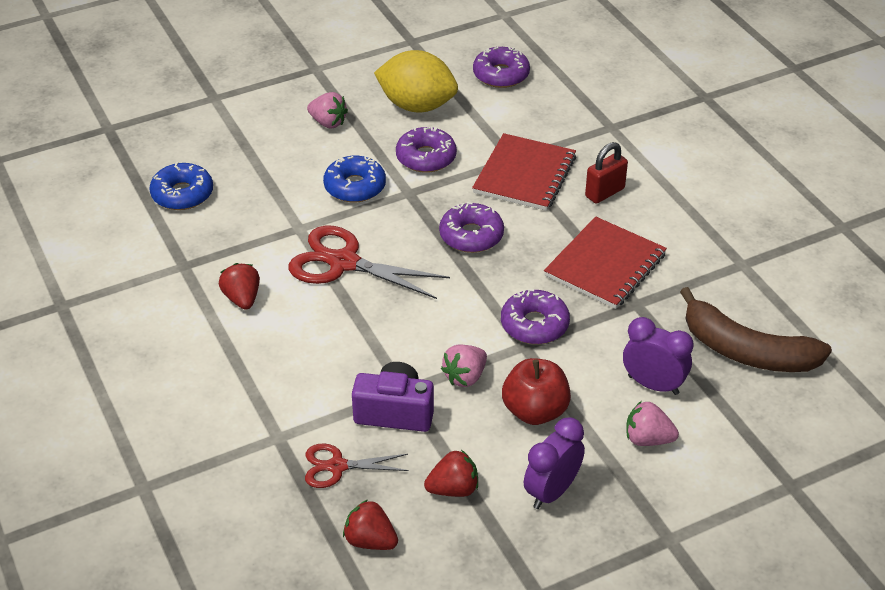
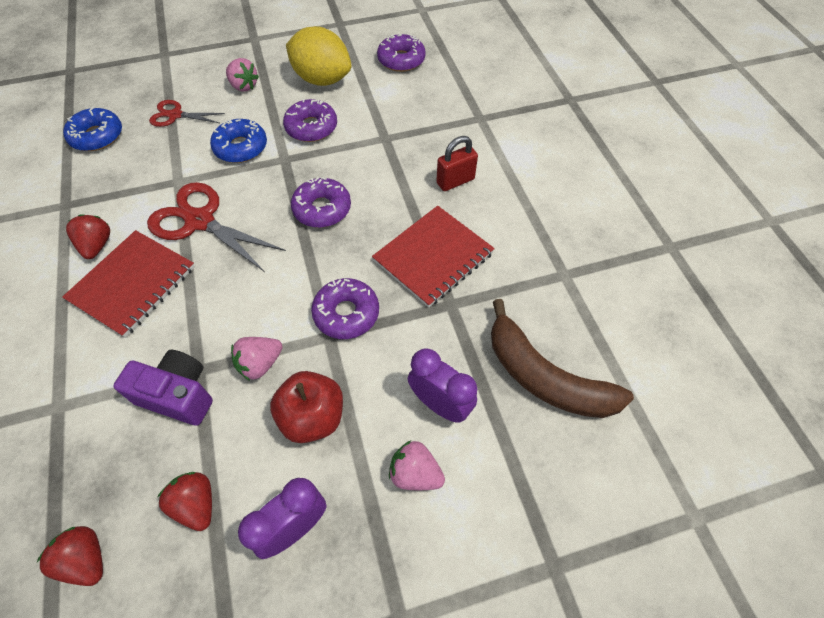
camera: 10 degrees right, 15 degrees up
red scissors [305,443,409,488] -> red scissors moved to [149,100,225,127]
red strawberry [424,450,478,497] -> red strawberry turned 120 degrees counterclockwise [158,472,212,531]
red notebook [472,133,576,211] -> red notebook moved to [62,230,195,338]

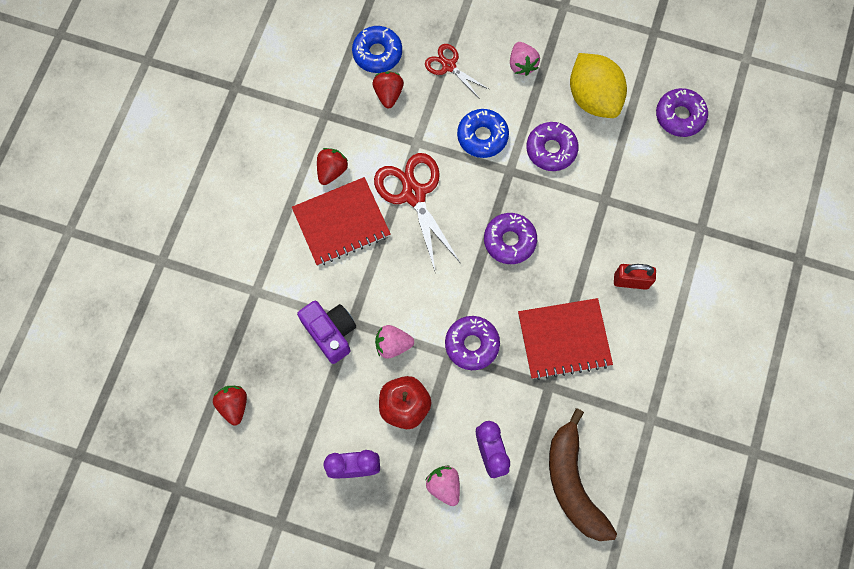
camera: 35 degrees right, 15 degrees up
red strawberry [158,472,212,531] -> red strawberry moved to [373,71,404,108]

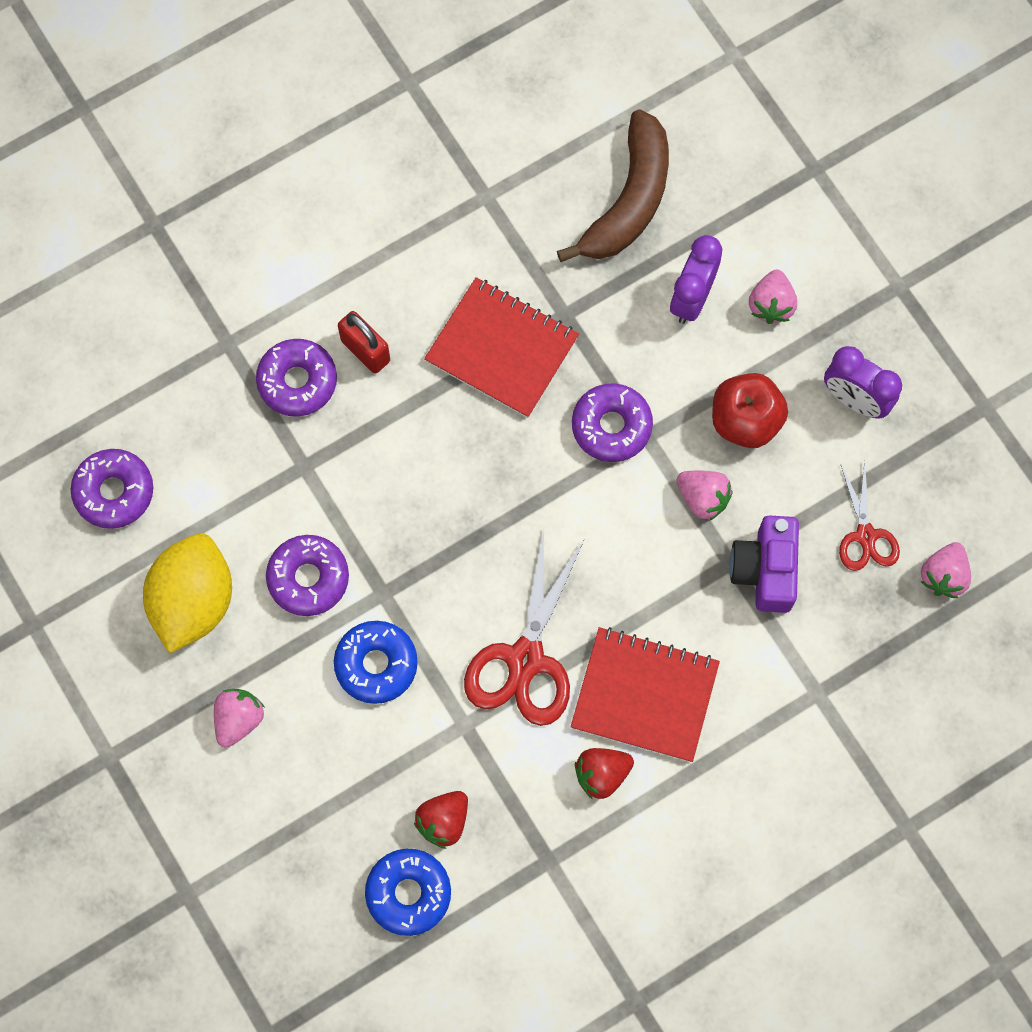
camera: 140 degrees left, 0 degrees up
red strawberry [213,386,247,426] -> pink strawberry [920,542,971,598]
red scissors [425,44,490,98] -> red scissors moved to [839,461,900,571]
purple donut [484,213,537,264] -> purple donut moved to [256,339,337,417]

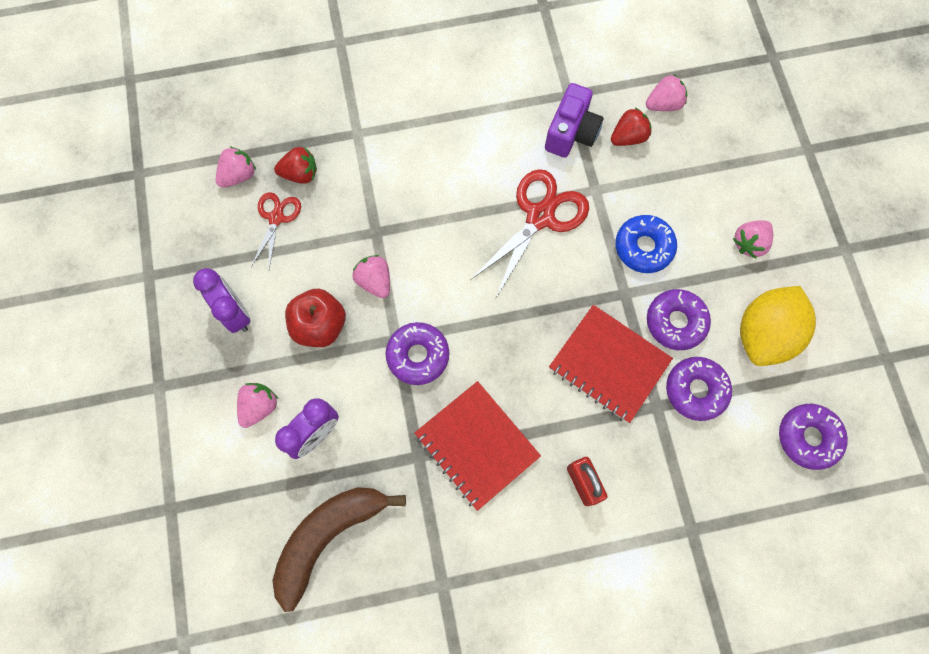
camera: 160 degrees left, 0 degrees up
purple donut [256,339,337,417] -> purple donut moved to [666,357,732,421]
blue donut [365,849,451,936] -> pink strawberry [646,75,687,111]
red notebook [571,627,720,762] -> red notebook moved to [549,305,673,423]
red strawberry [575,748,634,800] -> red strawberry moved to [274,147,317,184]
purple camera [729,516,799,613] -> purple camera moved to [545,83,603,158]

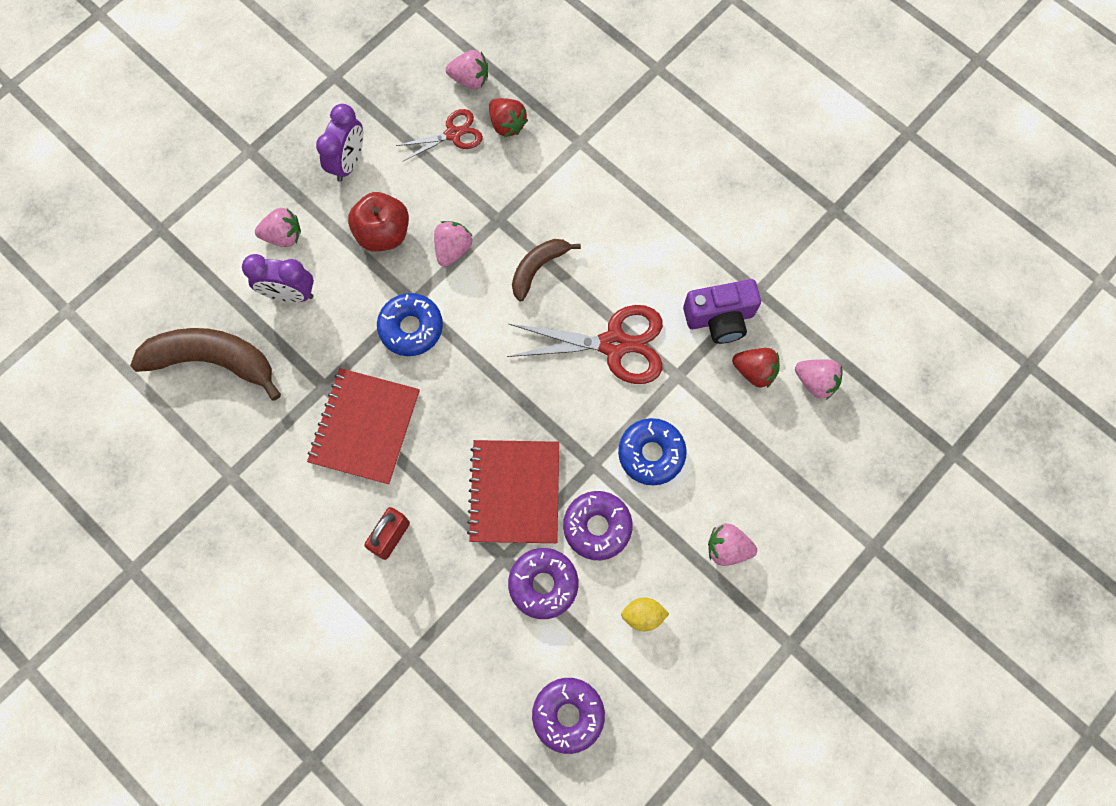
camera: 55 degrees right, 0 degrees up
purple donut [385,322,449,385] -> blue donut [377,293,443,356]
yellow lemon [740,286,816,366] -> yellow lemon [621,597,669,631], size x0.45
none -> brown banana [512,239,581,301]

